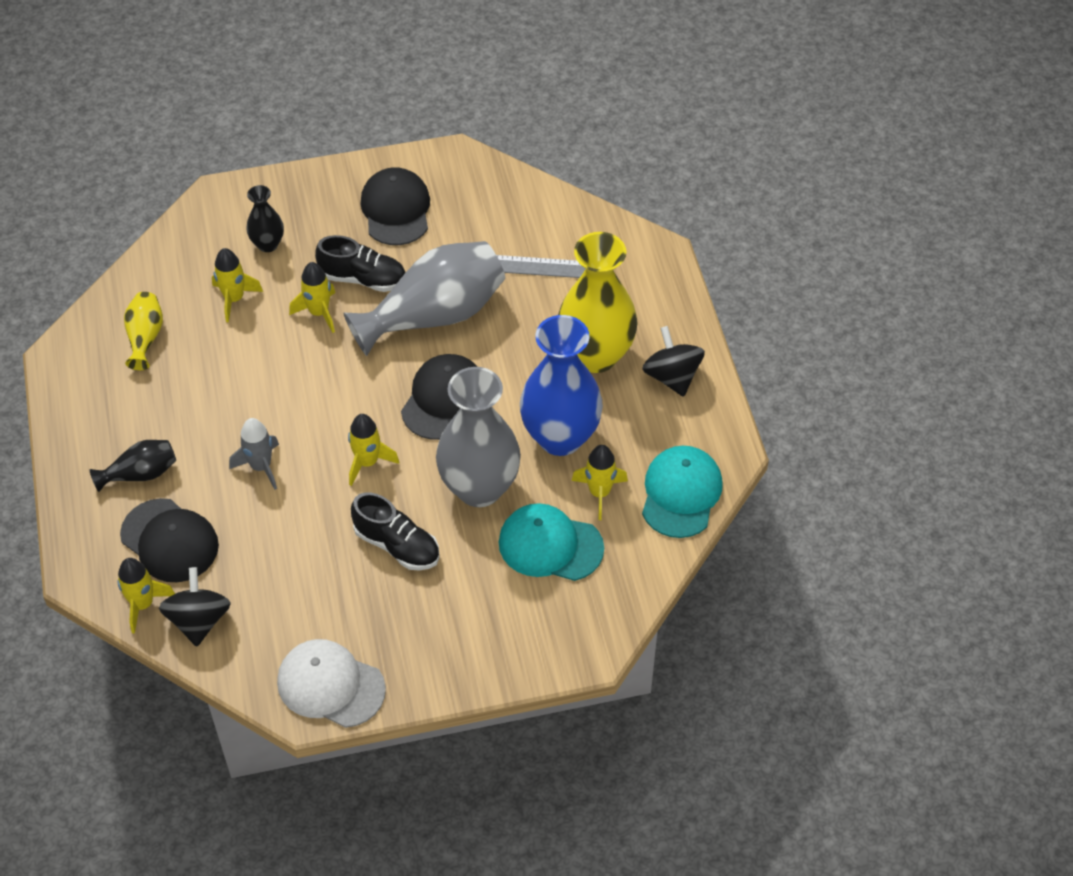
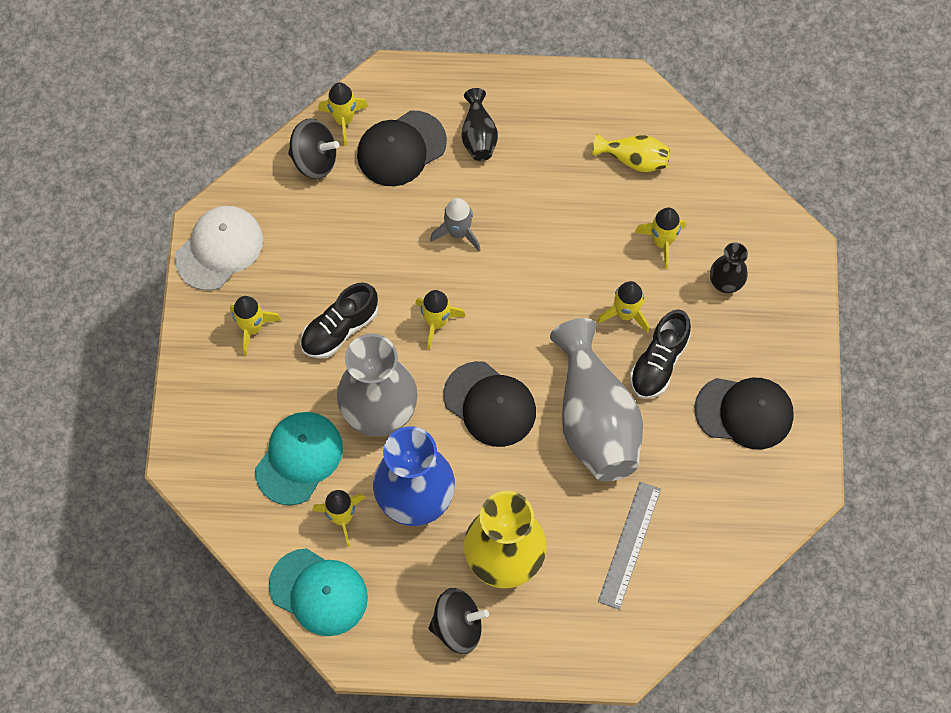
camera: 105 degrees right, 15 degrees up
none -> yellow rocket [230,296,282,356]

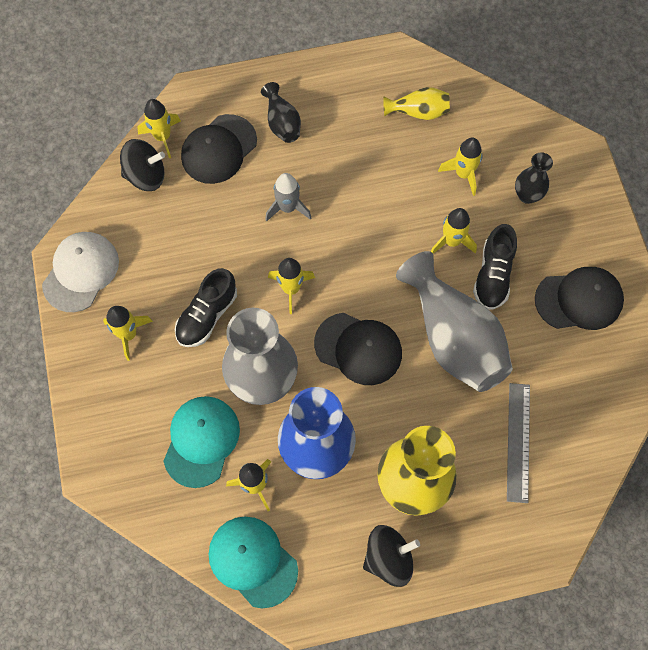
camera: 15 degrees left, 0 degrees up
turquoise cap [269,548,368,636] -> turquoise cap turned 150 degrees counterclockwise [209,516,298,608]

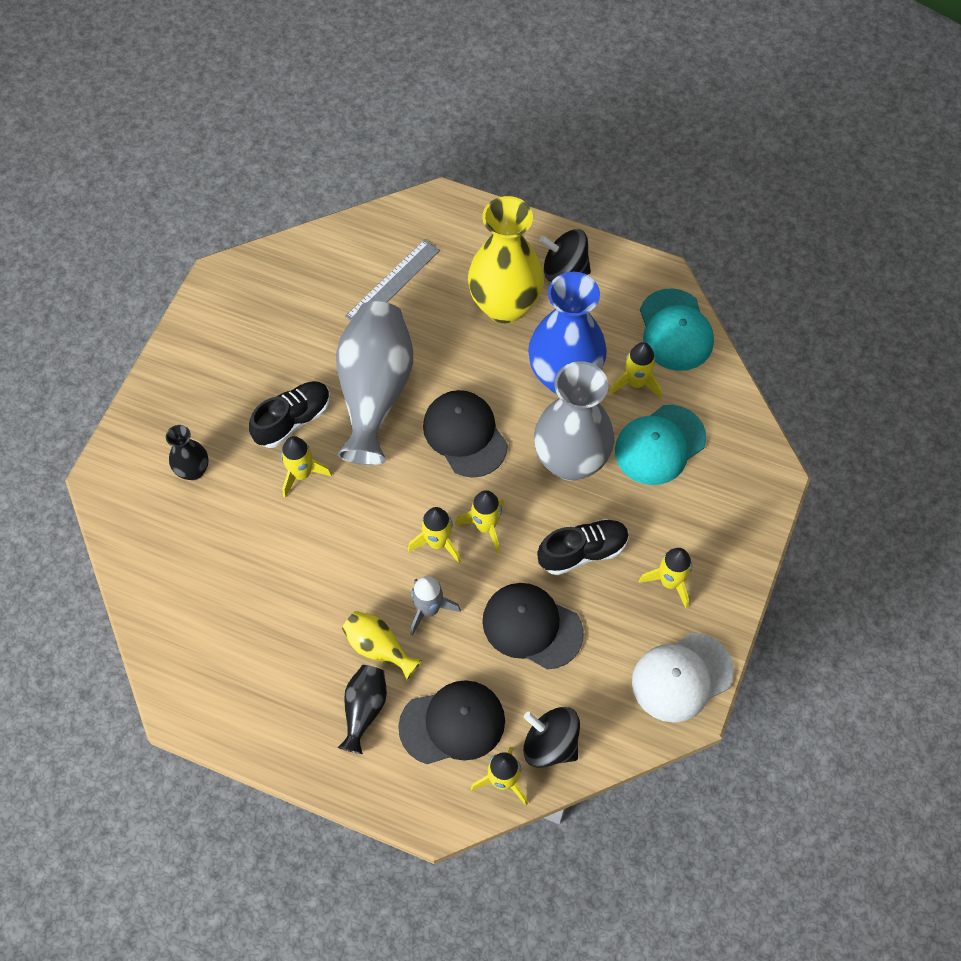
camera: 145 degrees left, 5 degrees down
yellow vase [383,87,450,120] -> yellow vase moved to [342,611,422,680]
yellow rocket [438,137,482,196] -> yellow rocket moved to [408,507,461,563]
black cap [535,267,624,330] -> black cap moved to [482,583,584,669]

